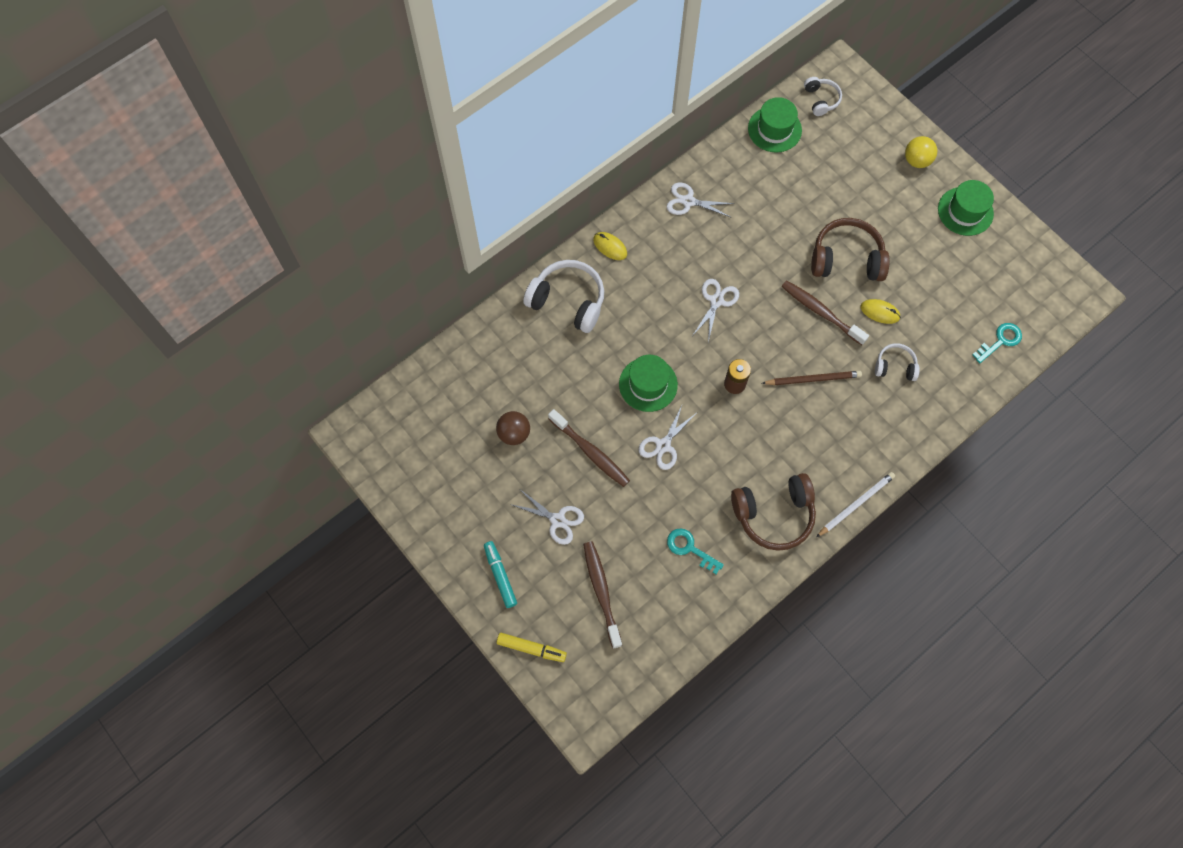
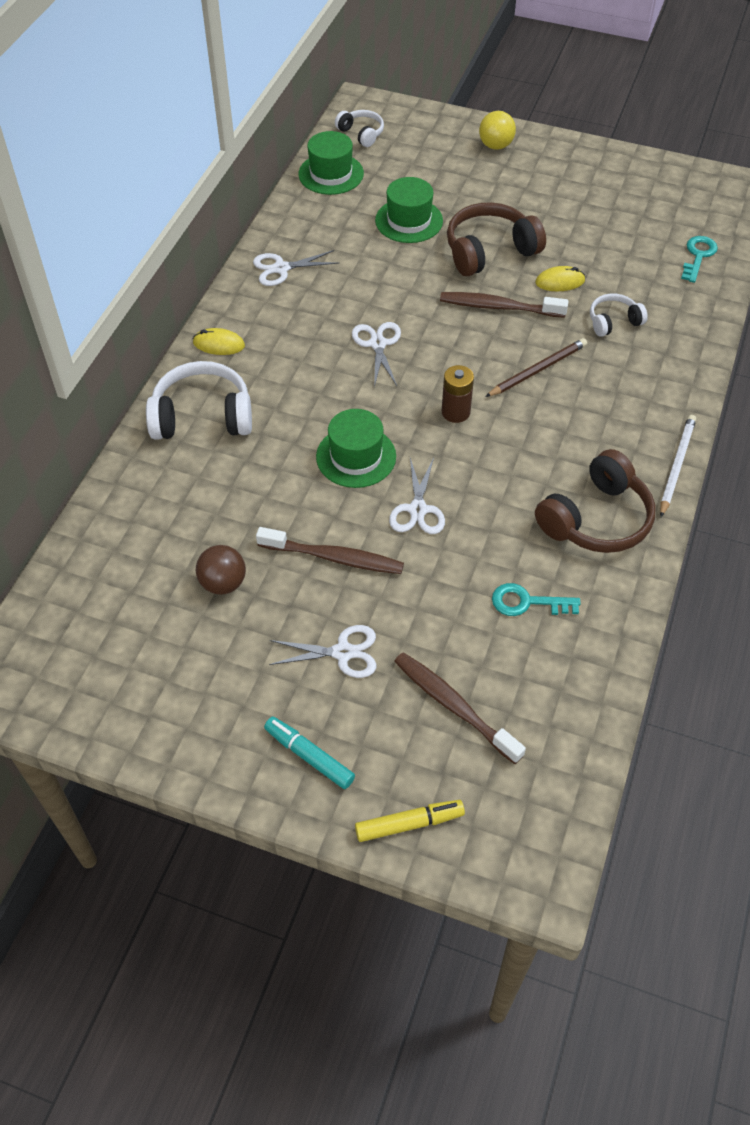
camera: 30 degrees left, 15 degrees down
green hat [938,180,994,236] -> green hat moved to [375,177,443,243]

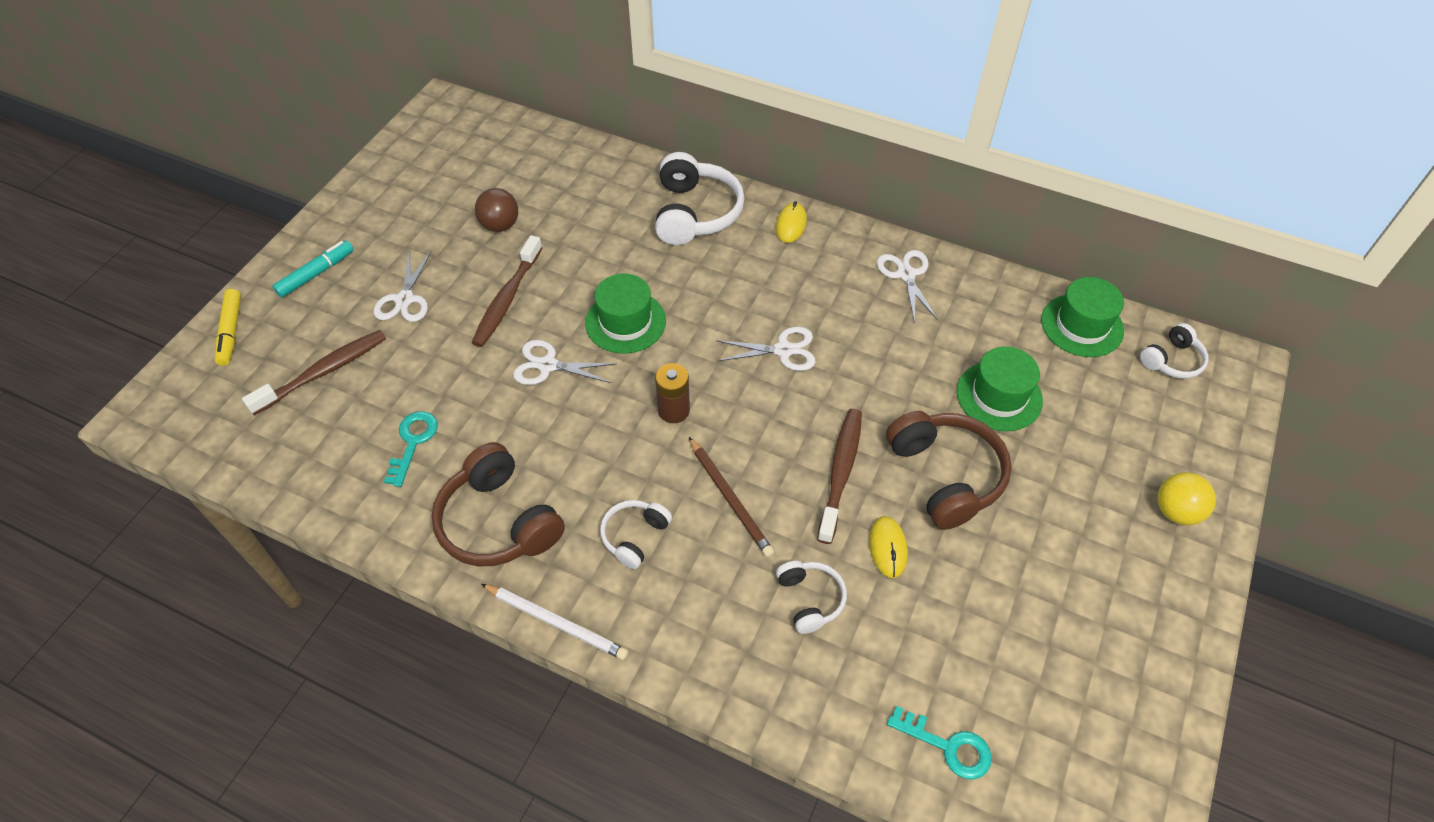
camera: 95 degrees right, 0 degrees up
none -> white headphones [600,500,672,569]

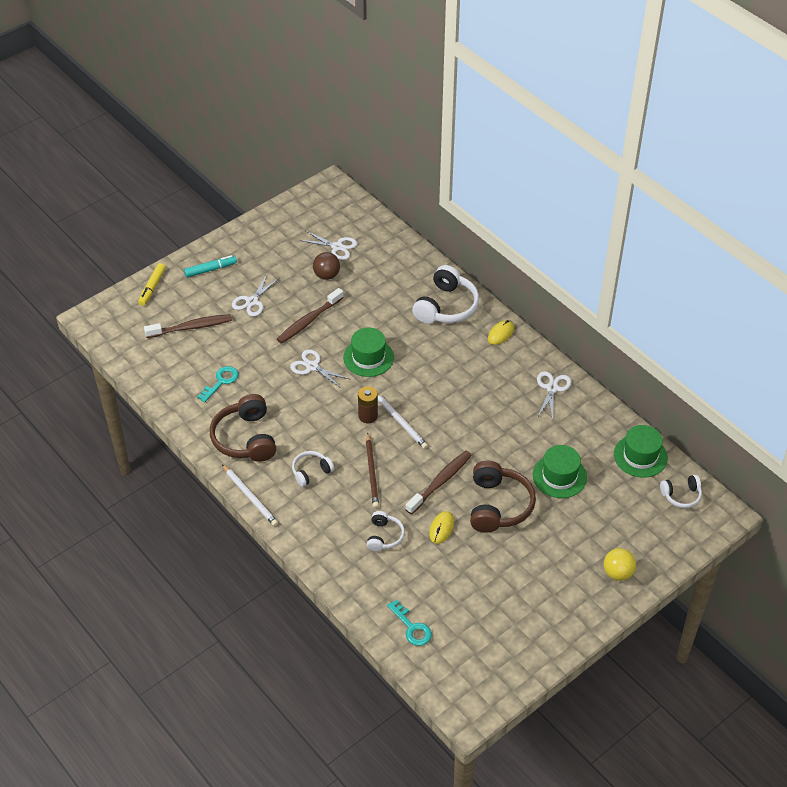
camera: 25 degrees right, 5 degrees down
white scissors [716,327,816,371] -> white scissors moved to [299,231,357,260]
none -> white pencil [378,394,428,449]

